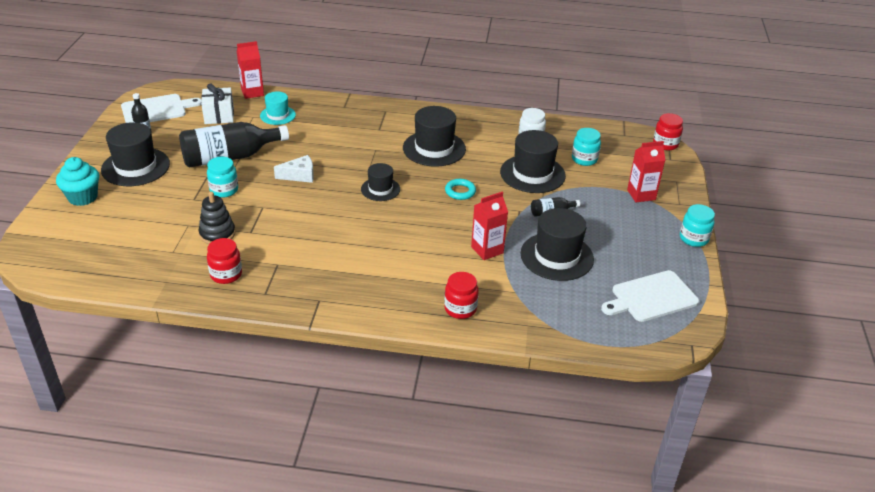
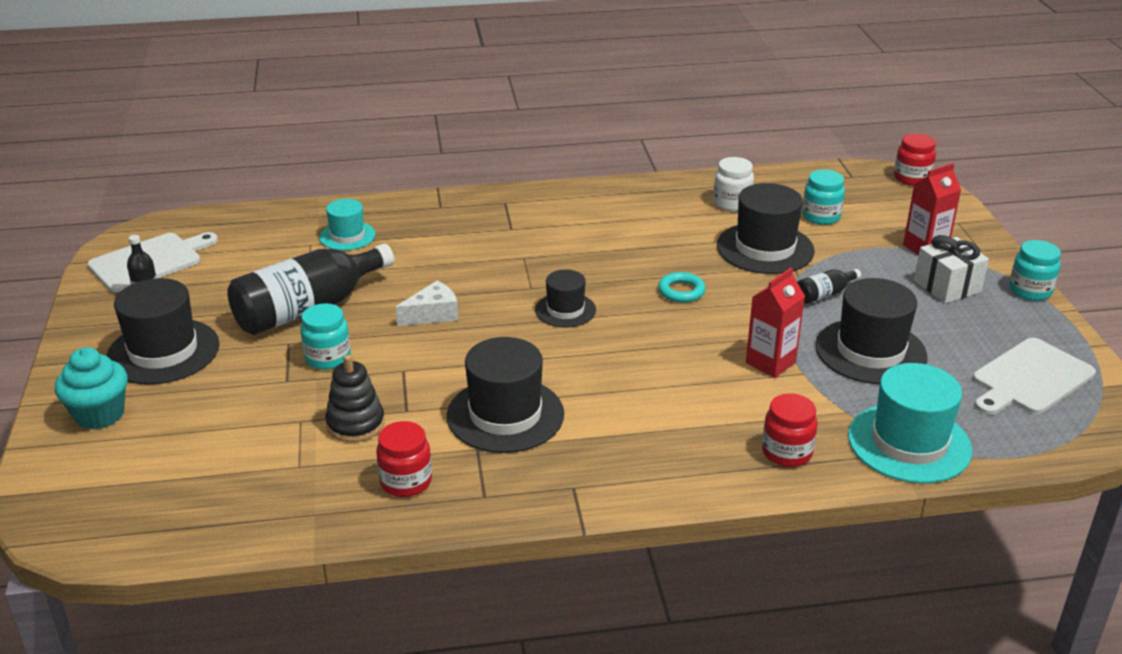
camera: 15 degrees left, 5 degrees down
white gift [201,83,234,124] -> white gift moved to [914,235,989,303]
red carton [237,41,264,99] -> none
black hat [403,106,466,167] -> black hat moved to [447,337,564,453]
none -> turquoise hat [848,363,972,483]

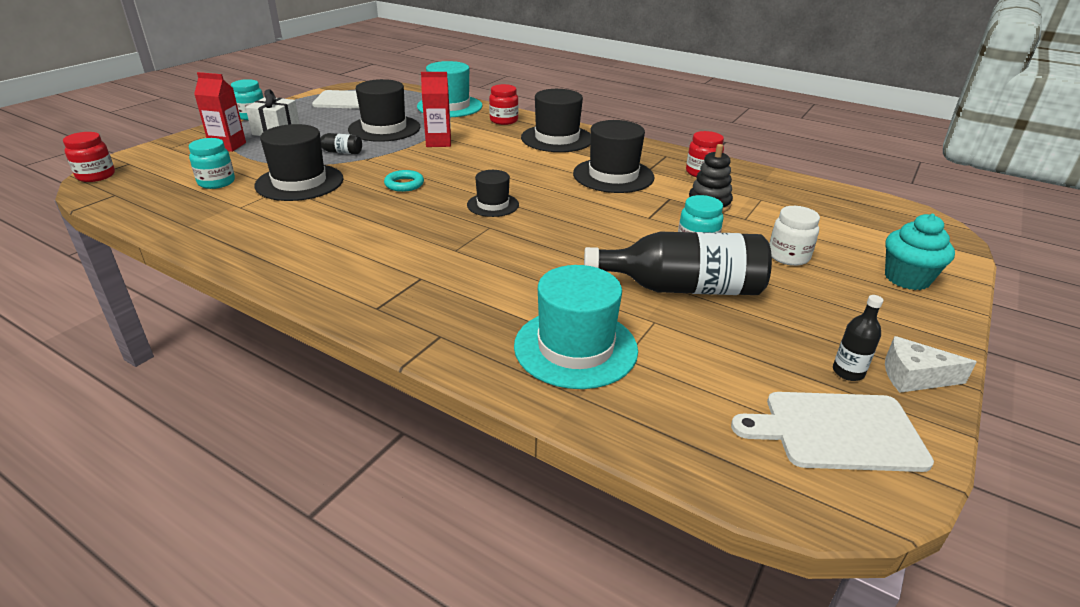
camera: 140 degrees left, 0 degrees up
black hat [106,278,220,385] -> black hat moved to [521,89,591,152]
turquoise hat [319,199,376,251] -> turquoise hat [514,265,638,389], size x1.71
white cheese [396,280,458,326] -> white cheese moved to [885,336,977,393]
white jar [714,157,754,211] -> white jar moved to [769,206,820,266]

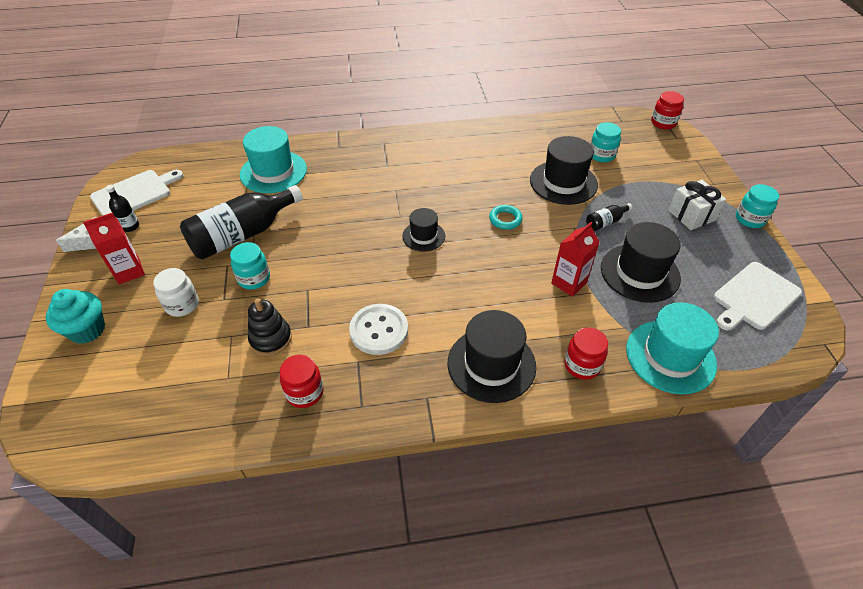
camera: 140 degrees right, 15 degrees up
red carton [194,72,246,152] -> red carton moved to [83,213,145,284]
black hat [573,120,655,193] -> white button [349,304,408,355]

